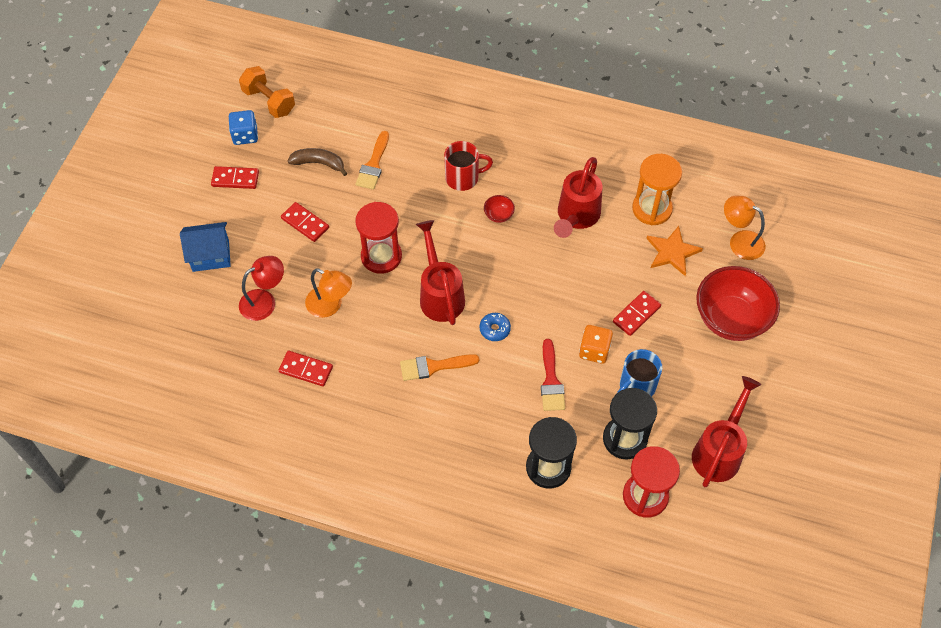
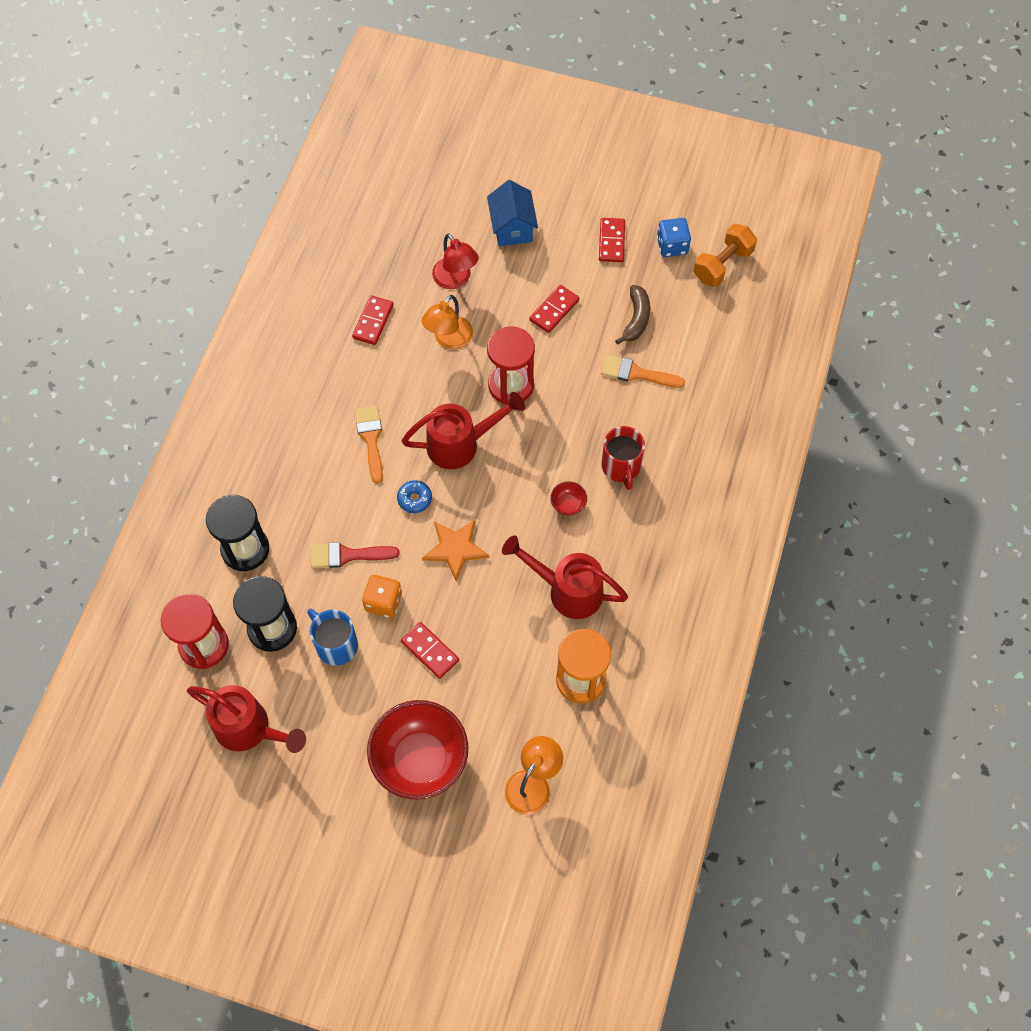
camera: 90 degrees right, 5 degrees up
orange star [646,226,703,276] -> orange star moved to [422,520,489,582]

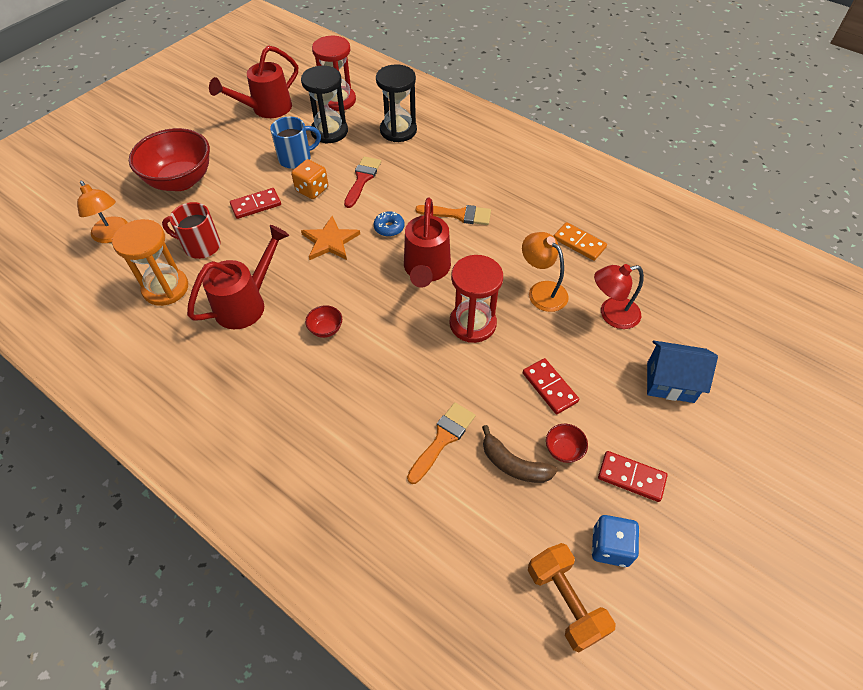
camera: 110 degrees right, 10 degrees down
red domino [352,295,394,345] -> orange domino [554,222,607,261]
red mug [601,426,645,490] -> red mug moved to [162,202,221,259]
none -> red bowl [546,424,588,463]

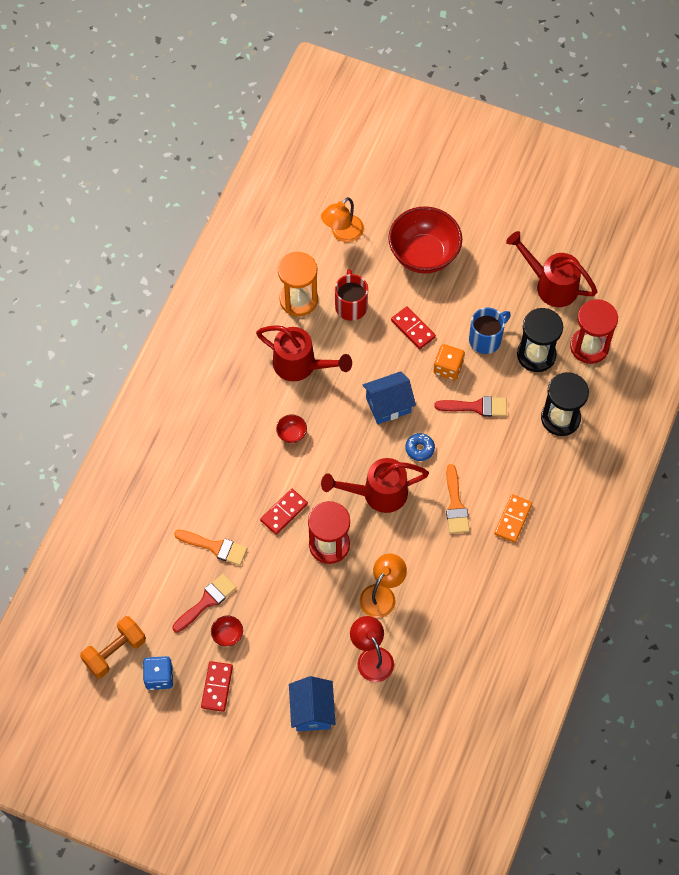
camera: 75 degrees right, 10 degrees up
blue mug [270,116,321,169] -> blue mug turned 90 degrees counterclockwise [469,307,511,354]
orange star [301,216,360,260] -> blue house [363,371,416,424]
brown banana [482,425,558,483] -> red brush [172,574,237,633]
red domino [523,358,579,414] -> red domino moved to [260,489,308,535]
orange domino [554,222,607,261] -> orange domino moved to [494,494,532,543]

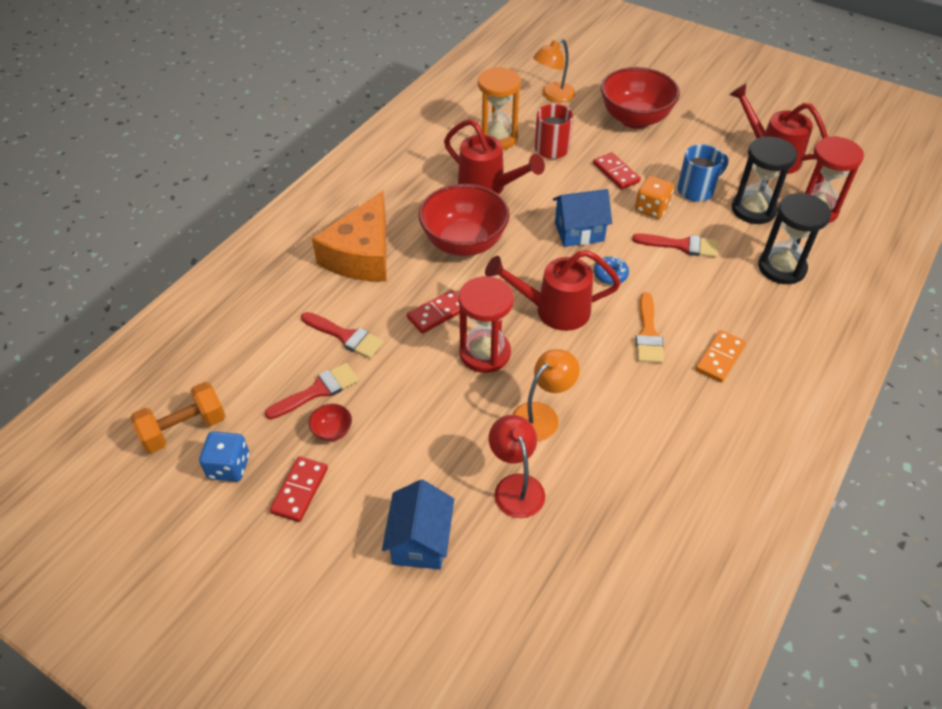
camera: 10 degrees right, 15 degrees down
orange brush [174,530,248,566] -> red brush [301,312,384,359]
red bowl [276,415,307,443] -> red bowl [419,184,510,256], size x2.49
none -> orange cheese [312,191,386,281]

